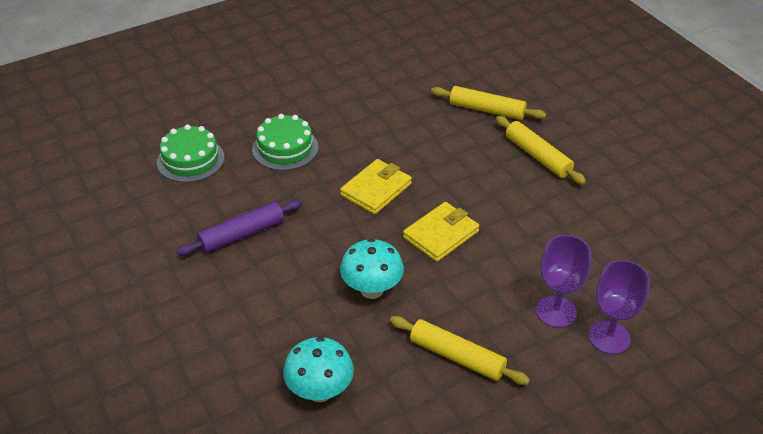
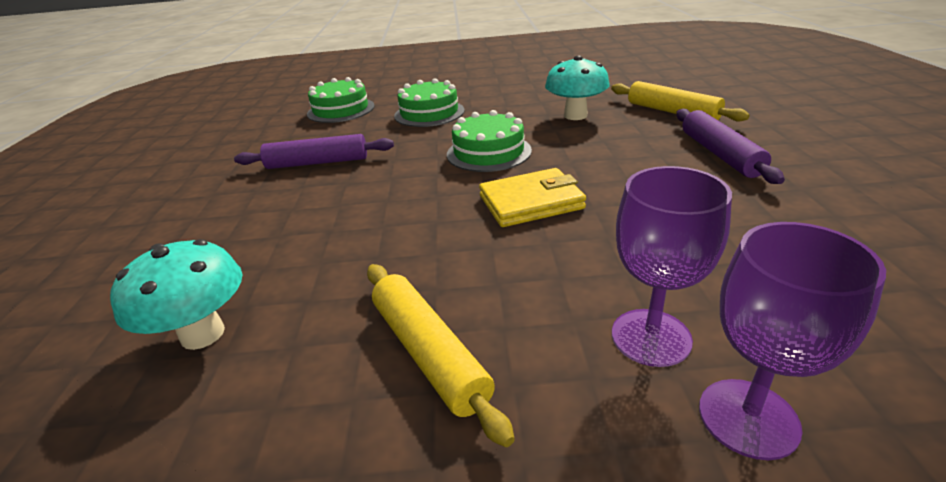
camera: 30 degrees right, 10 degrees down
yellow wallet [340,159,412,215] -> green cake [447,110,532,172]
turquoise mushroom [340,238,404,299] -> turquoise mushroom moved to [545,55,610,120]
yellow rolling pin [496,116,586,185] -> purple rolling pin [676,109,785,184]

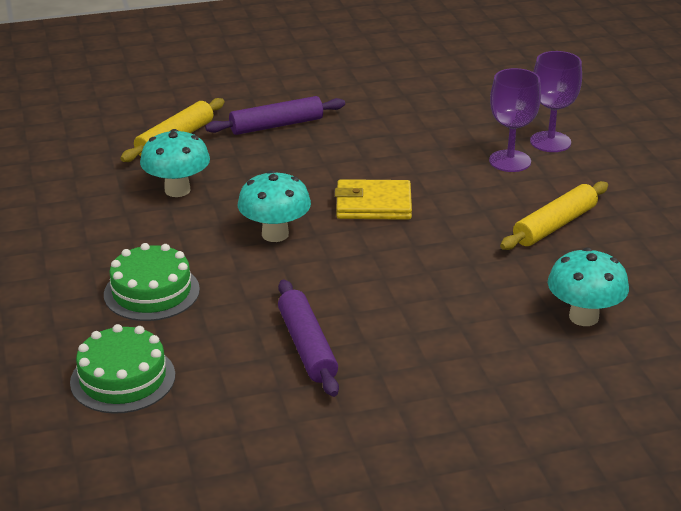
camera: 105 degrees left, 0 degrees up
green cake [447,110,532,172] -> turquoise mushroom [238,170,311,242]
yellow wallet [479,168,586,227] -> yellow wallet turned 60 degrees counterclockwise [335,179,412,220]

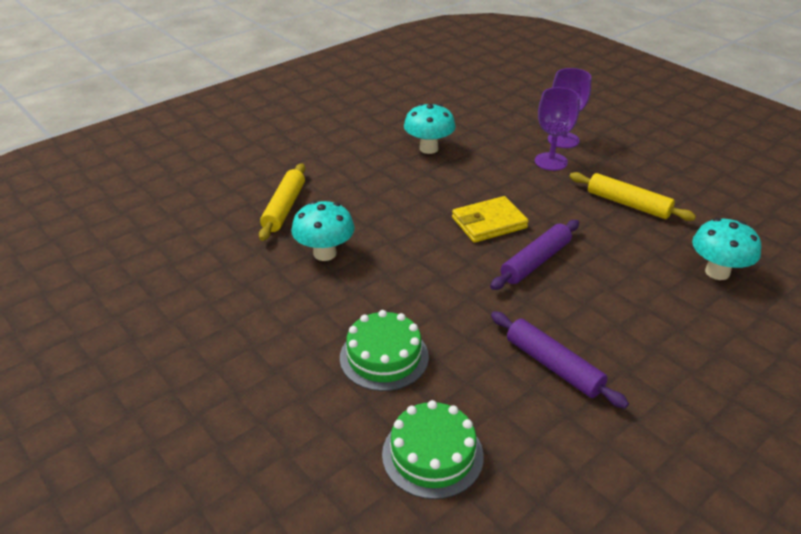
camera: 25 degrees left, 5 degrees up
purple rolling pin [205,96,345,135] -> purple rolling pin moved to [490,220,579,290]
turquoise mushroom [238,170,311,242] -> turquoise mushroom moved to [404,104,456,154]
yellow rolling pin [500,181,608,250] -> yellow rolling pin turned 75 degrees counterclockwise [569,172,696,221]

